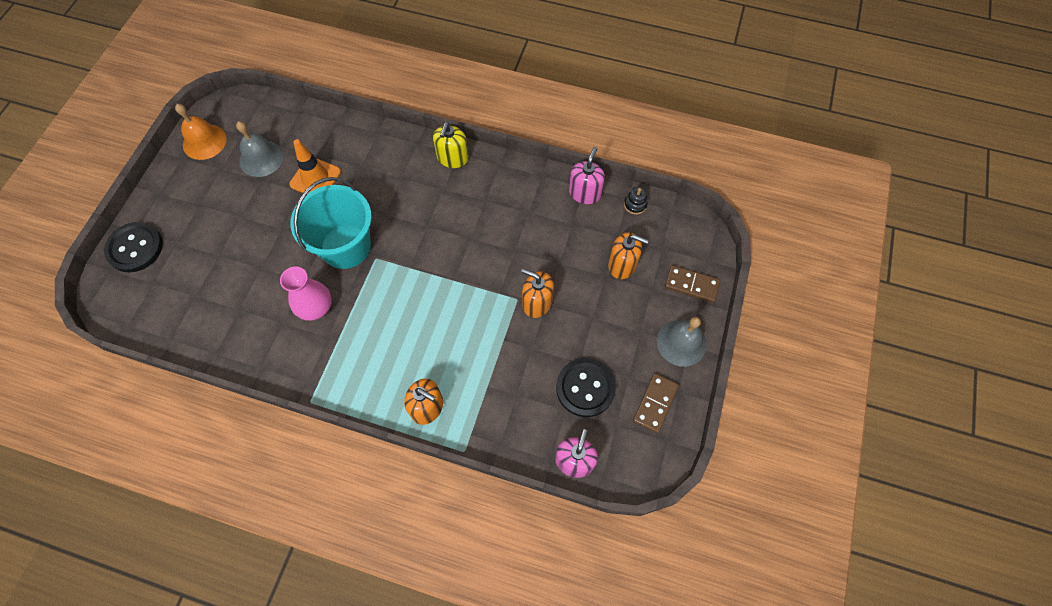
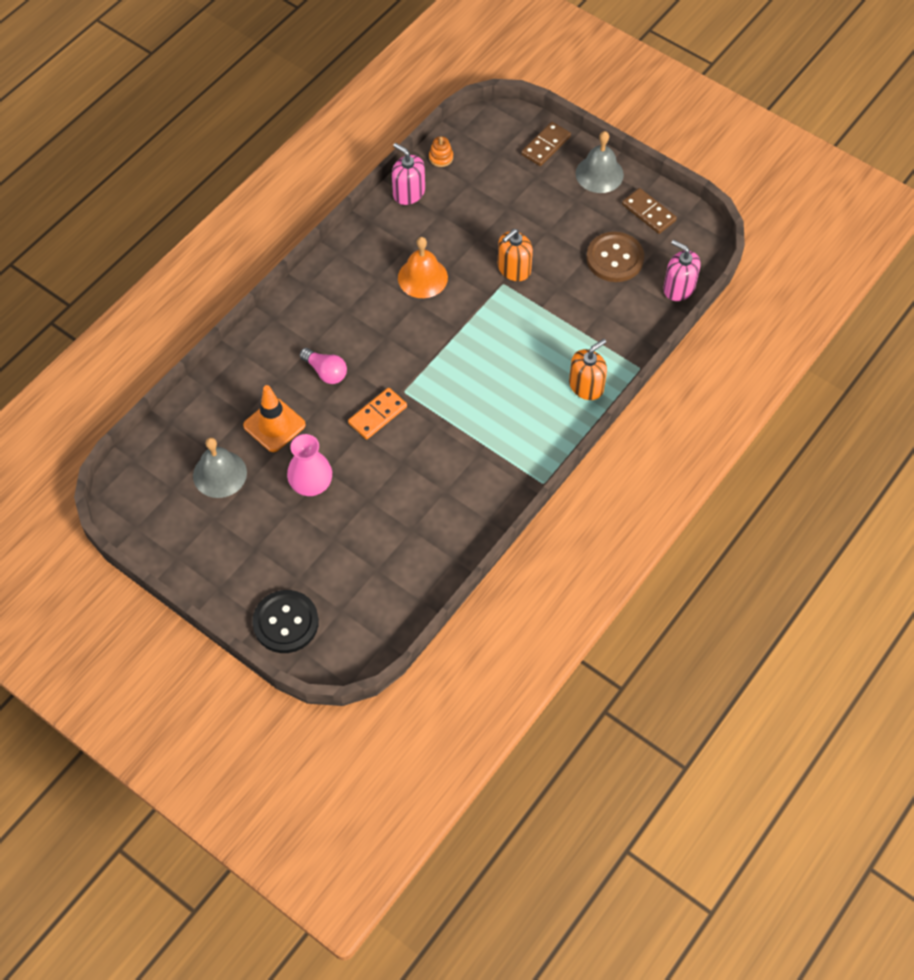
camera: 70 degrees left, 5 degrees down
orange bell [175,104,227,160] -> orange bell moved to [398,237,448,298]
pink vase [280,266,332,321] -> pink vase moved to [287,434,332,496]
turquoise bucket [290,177,372,269] -> orange domino [348,388,407,439]
yellow soap dispenser [433,122,469,168] -> none
black button [556,358,616,417] -> brown button [586,232,644,282]
orange soap dispenser [608,232,649,279] -> none
black stacking toy [624,187,648,215] -> orange stacking toy [429,136,453,167]
none -> pink light bulb [300,348,347,384]

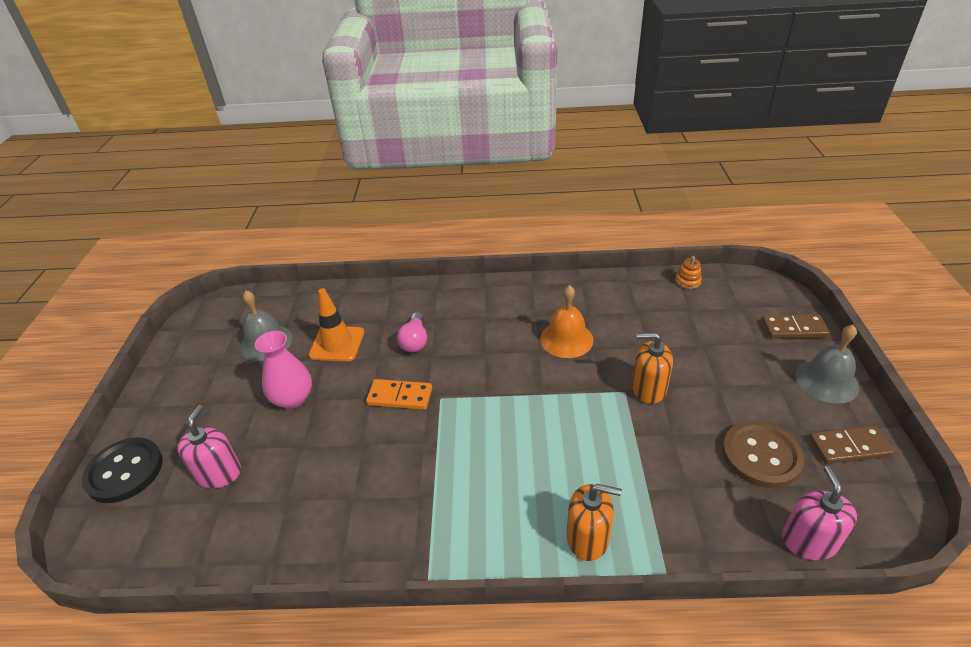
camera: 55 degrees right, 20 degrees down
pink soap dispenser [392,143,425,205] -> pink soap dispenser moved to [177,405,241,488]
brown domino [622,188,677,234] -> brown domino turned 75 degrees clockwise [809,425,894,464]

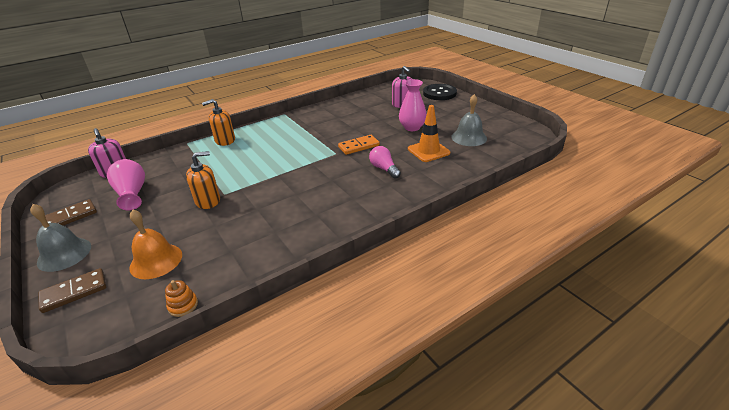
camera: 145 degrees right, 5 degrees down
orange bell [540,285,594,358] -> orange bell moved to [129,209,182,279]
brown button [722,421,804,488] -> pink vase [107,159,145,211]

